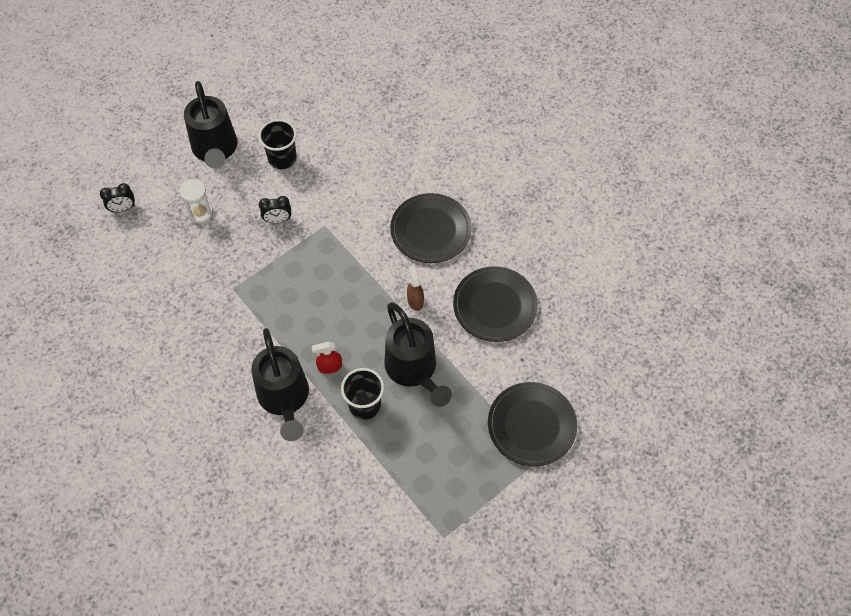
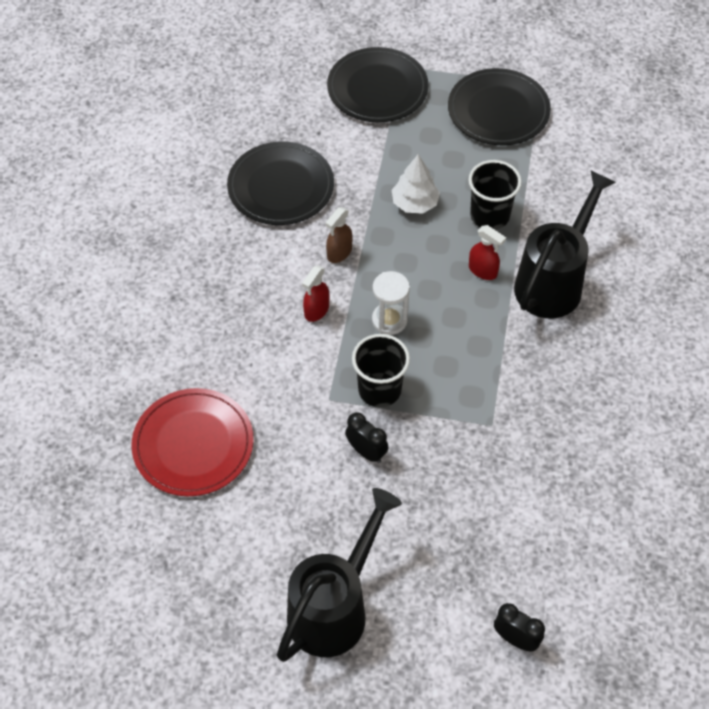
camera: 130 degrees left, 5 degrees down
white hourglass [179,179,213,224] -> white hourglass moved to [372,271,410,335]
black cup [258,119,297,169] -> black cup moved to [352,334,410,407]
black watering can [384,302,452,407] -> white tree [392,154,440,214]
black plate [390,193,472,263] -> black plate moved to [448,68,551,145]
none -> red plate [131,388,254,496]
none -> red spray bottle [302,265,329,322]

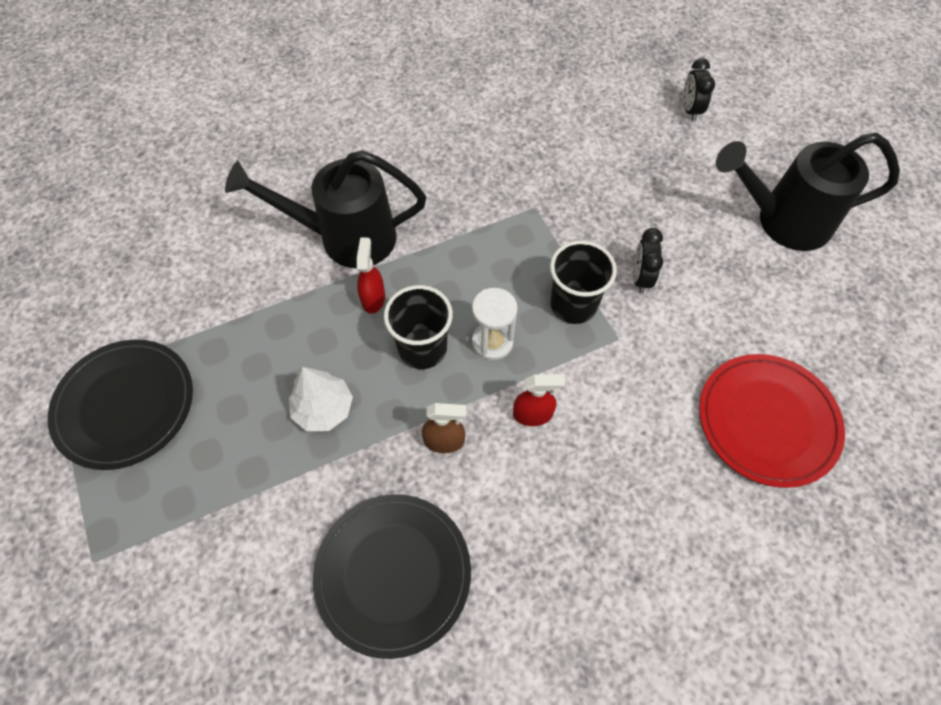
camera: 125 degrees left, 5 degrees up
black plate [327,47,429,122] -> none
black cup [468,160,522,230] -> black cup moved to [384,285,453,369]

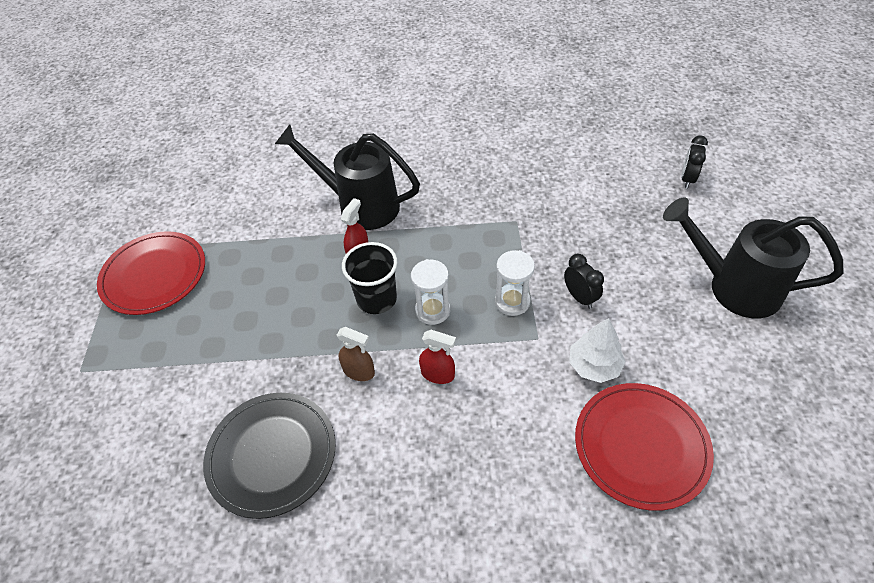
camera: 25 degrees right, 10 degrees down
black plate [48,340,193,470] -> red plate [97,231,205,315]
white tree [289,367,353,431] -> white tree moved to [569,318,626,383]
black cup [550,241,617,324] -> white hourglass [495,250,535,316]
black clock [633,228,663,294] -> black clock turned 120 degrees clockwise [564,254,604,309]

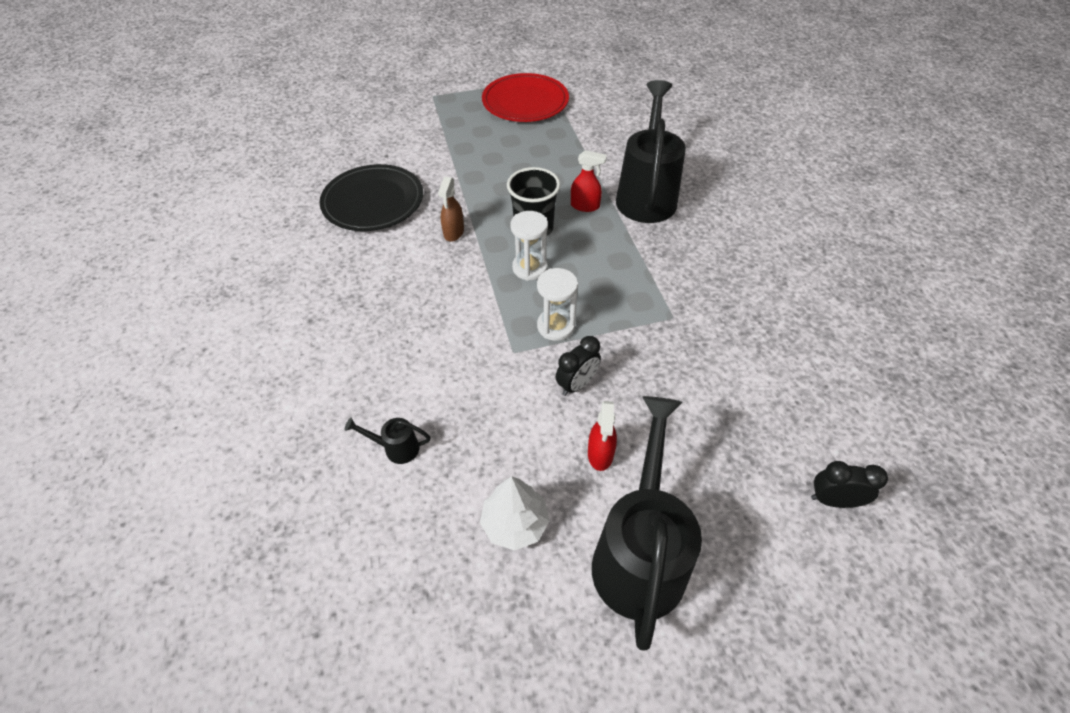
camera: 75 degrees right, 0 degrees up
red spray bottle [419,330,456,384] -> red spray bottle moved to [588,401,617,471]
white tree [569,318,626,383] -> white tree moved to [480,476,549,551]
red plate [575,383,714,511] -> black watering can [344,418,431,464]

